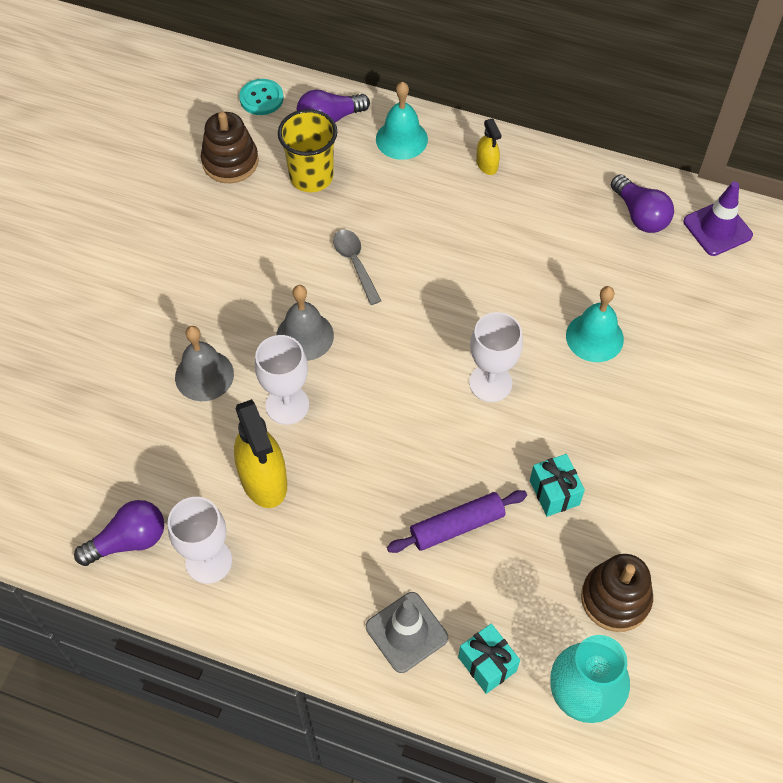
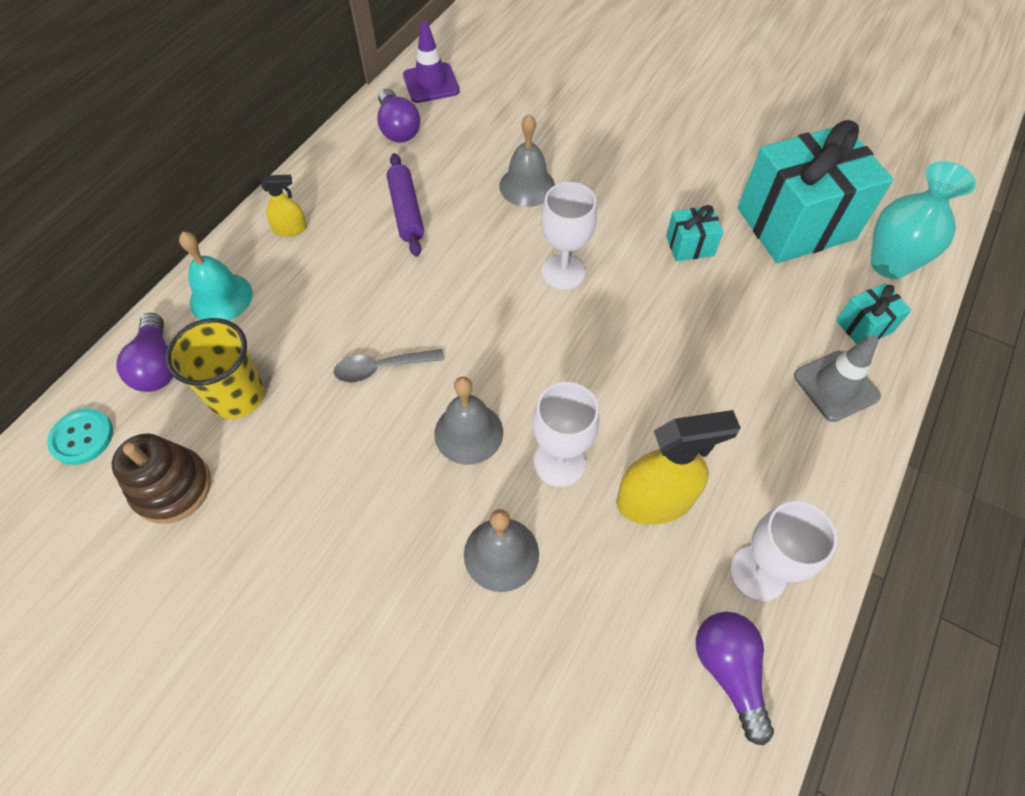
camera: 80 degrees left, 0 degrees up
purple rolling pin [387,490,527,553] -> purple rolling pin moved to [387,153,424,257]
turquoise bell [566,286,624,362] -> grey bell [499,114,555,207]
brown stacking toy [581,554,653,632] -> turquoise gift [738,120,893,263]
purple light bulb [611,174,674,233] -> purple light bulb turned 90 degrees clockwise [377,89,420,143]

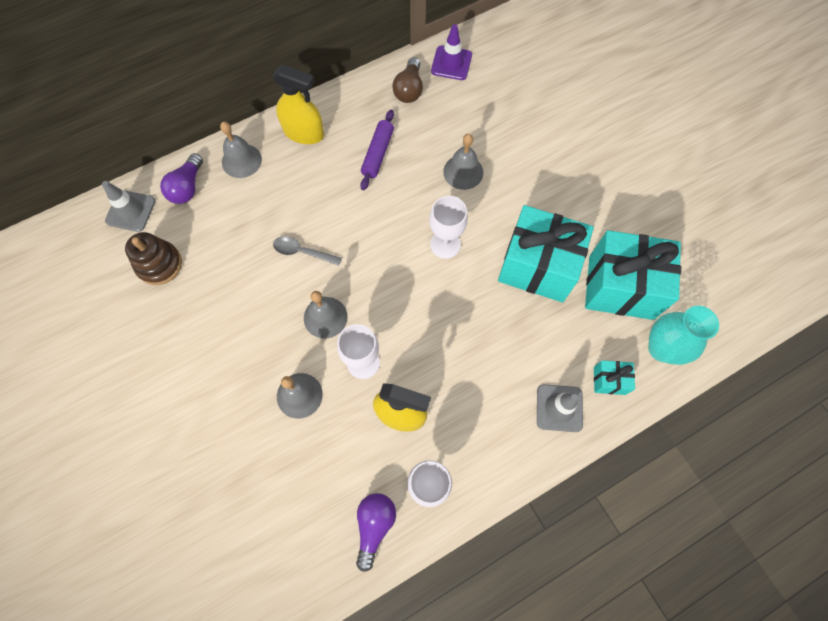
camera: 30 degrees right, 10 degrees up
turquoise button [47,408,113,465] -> grey traffic cone [102,181,155,232]
yellow cup [165,318,265,419] -> none
turquoise bell [179,232,253,321] -> grey bell [220,122,262,178]
yellow spray bottle [261,175,307,237] -> yellow spray bottle [272,65,324,144], size x1.93
purple light bulb [377,89,420,143] -> brown light bulb [392,57,423,103]
turquoise gift [666,205,723,261] -> turquoise gift [498,205,594,302], size x2.31

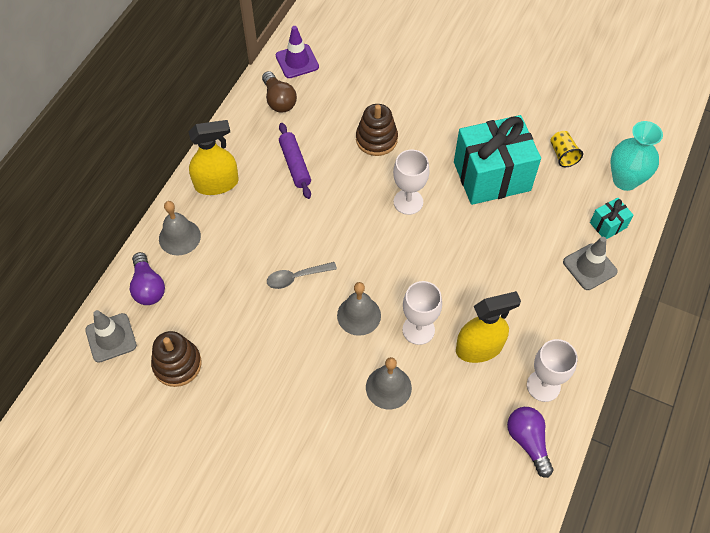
camera: 35 degrees left, 10 degrees down
grey bell [443,134,483,190] -> brown stacking toy [356,104,398,156]
turquoise gift [585,230,681,320] -> yellow cup [550,131,583,167]

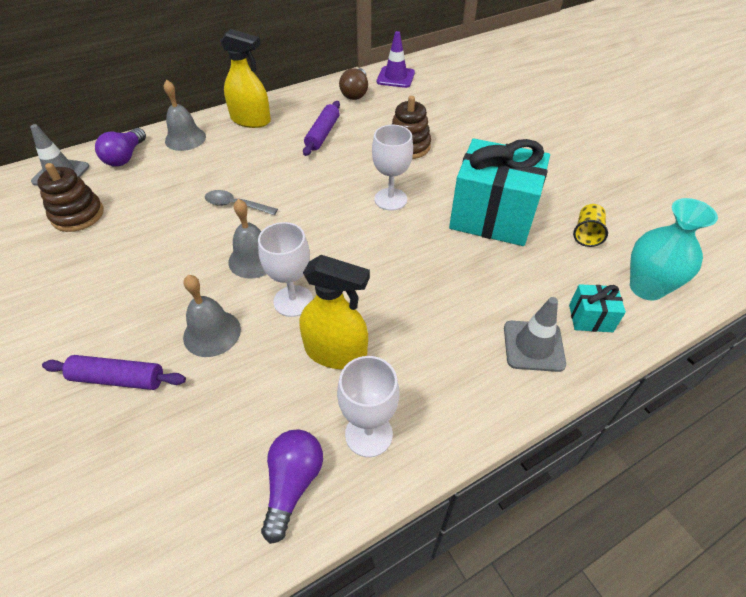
camera: 35 degrees right, 10 degrees down
none -> purple rolling pin [42,355,186,390]

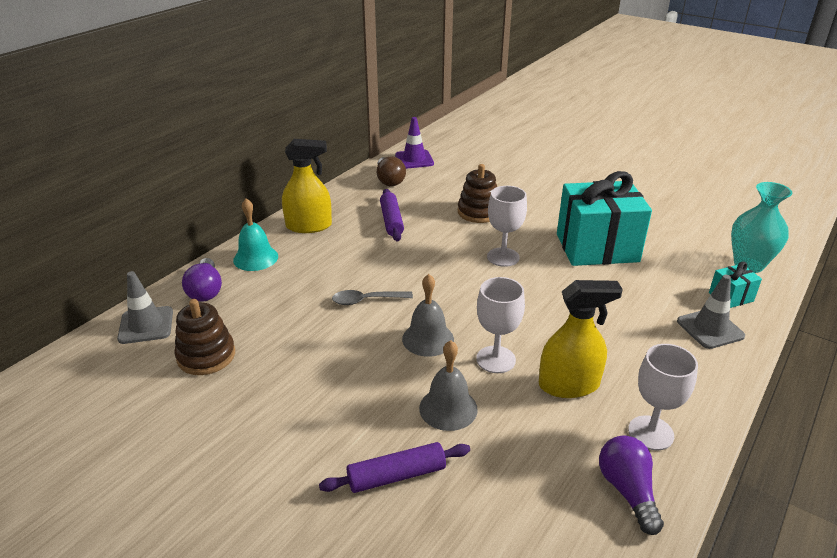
camera: 25 degrees left, 15 degrees down
grey bell [164,79,206,151] -> turquoise bell [233,198,278,271]
yellow cup [573,204,608,247] -> none

